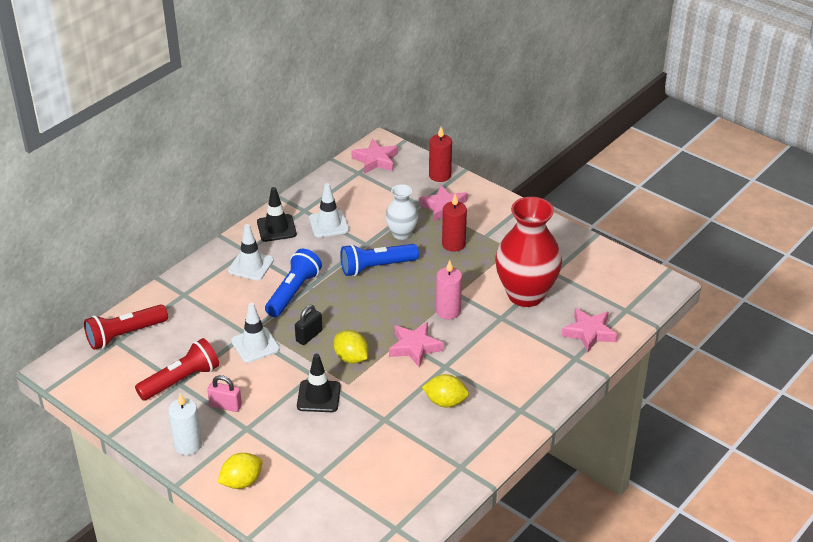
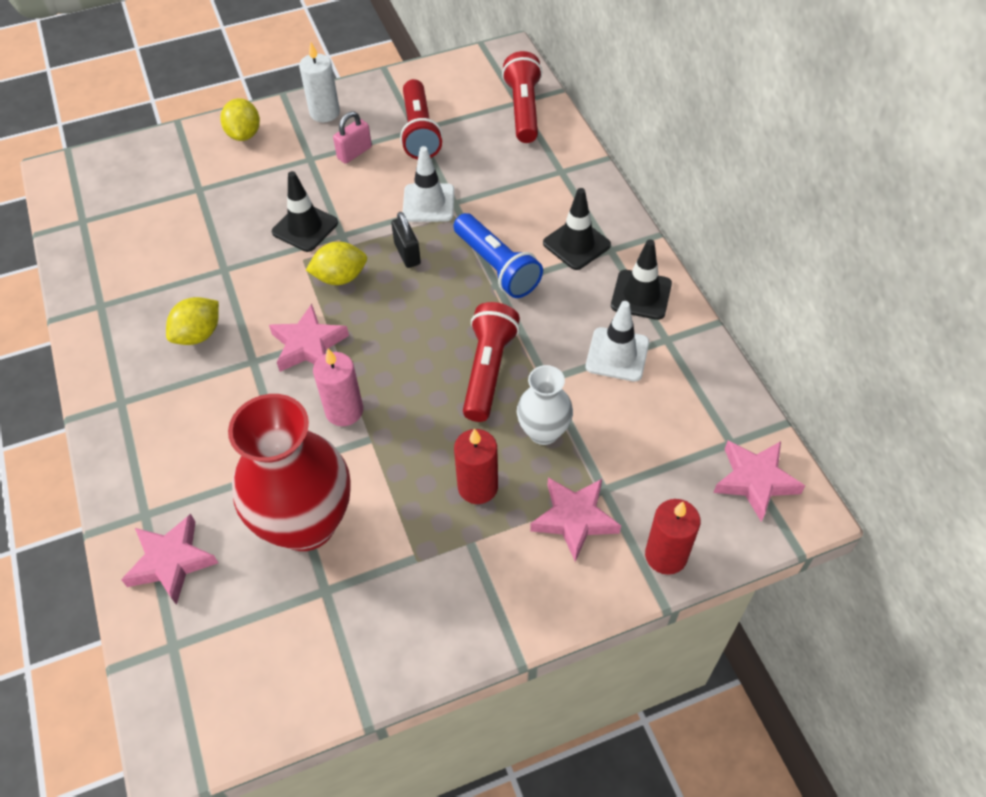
camera: 120 degrees right, 15 degrees up
white traffic cone [228,224,274,281] -> black traffic cone [543,188,611,270]
blue flashlight [340,244,419,276] -> red flashlight [463,302,520,422]

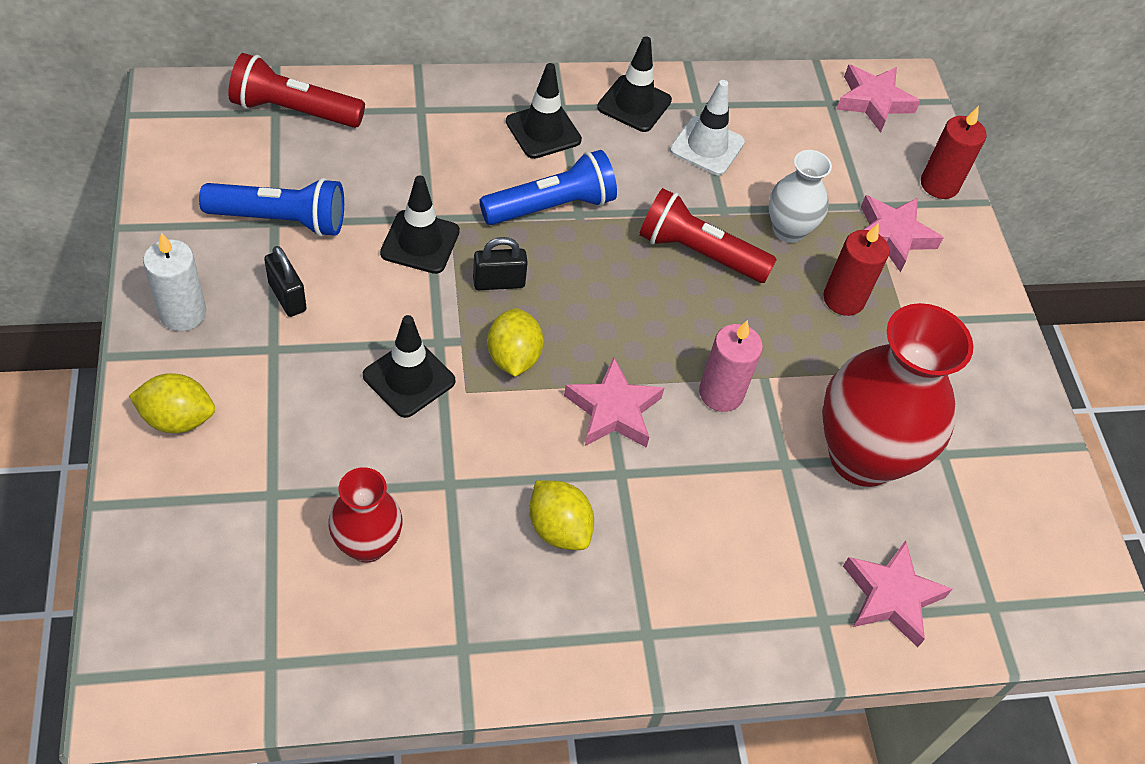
camera: 85 degrees left, 0 degrees up
pink padlock [333,111,372,164] -> black padlock [264,246,307,317]
red flashlight [400,79,443,159] -> blue flashlight [199,178,344,237]
white traffic cone [403,146,454,222] -> black traffic cone [380,176,460,274]
none -> red vase [328,467,403,563]

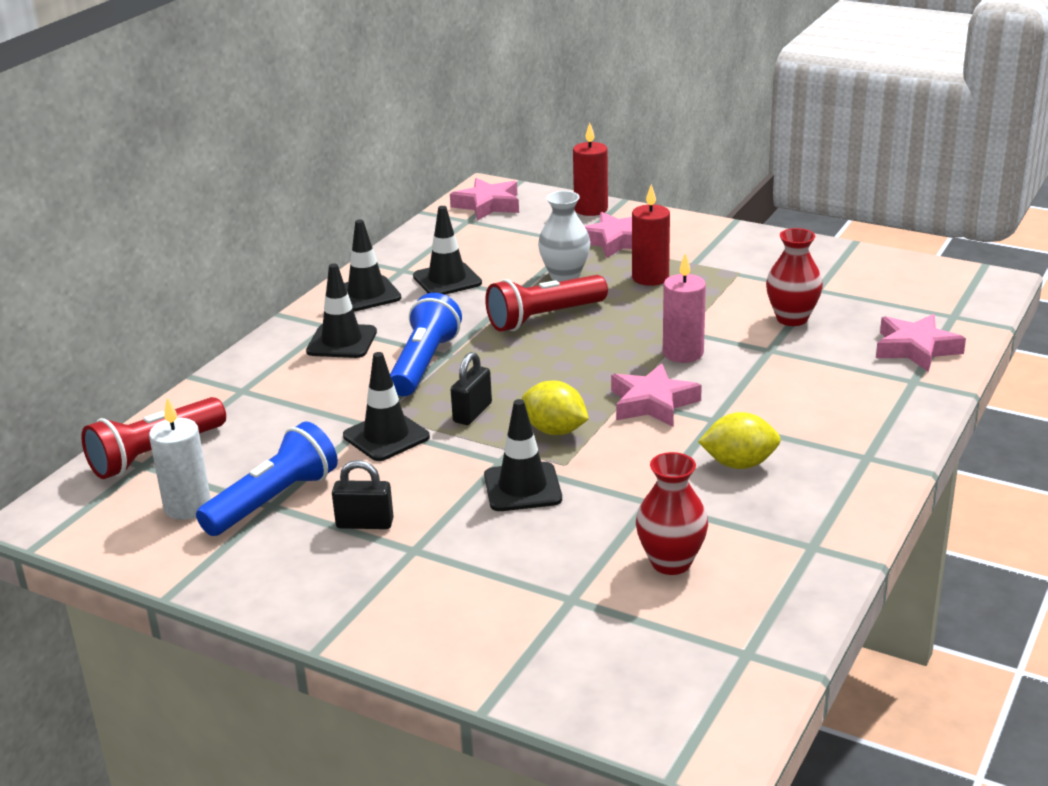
camera: 45 degrees left, 25 degrees down
yellow lemon [129,373,215,433] -> none
white candle [143,232,206,331] -> white candle moved to [149,397,211,520]
white traffic cone [670,80,745,175] -> black traffic cone [413,206,482,295]
red vase [822,303,974,487] -> red vase [766,228,823,326], size x0.53

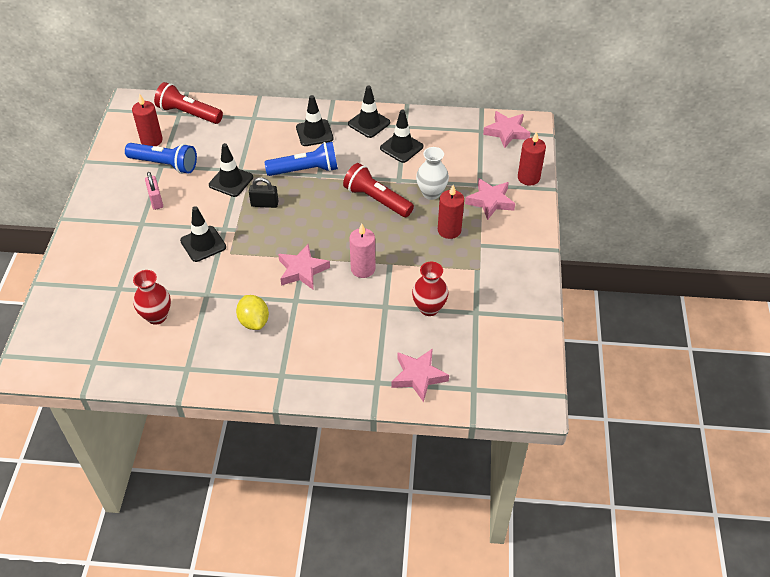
camera: 65 degrees right, 20 degrees up
white candle [149,397,211,520] -> red candle [132,94,163,146]
black padlock [332,460,394,529] -> pink padlock [145,172,163,210]
yellow lemon [522,381,589,435] -> none

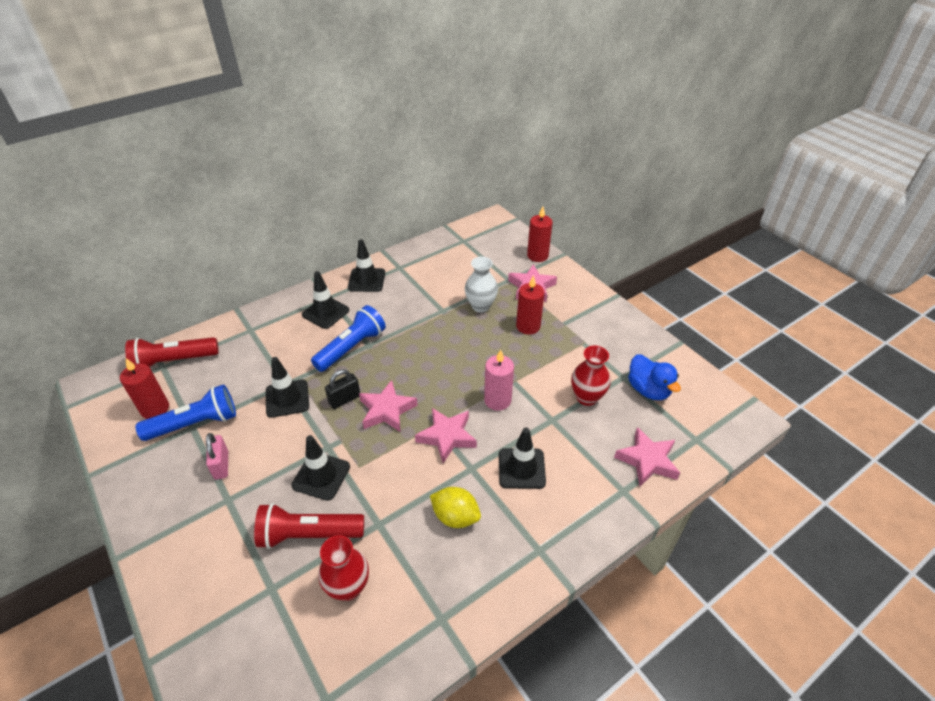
camera: 40 degrees left, 5 degrees down
pink padlock [145,172,163,210] -> pink padlock turned 45 degrees clockwise [206,433,228,480]
red flashlight [343,163,414,217] -> red flashlight moved to [254,503,364,549]
black traffic cone [380,110,423,163] -> black traffic cone moved to [499,428,546,489]
pink star [483,111,530,148] -> pink star moved to [359,380,418,432]
none -> blue duck [628,355,681,400]

